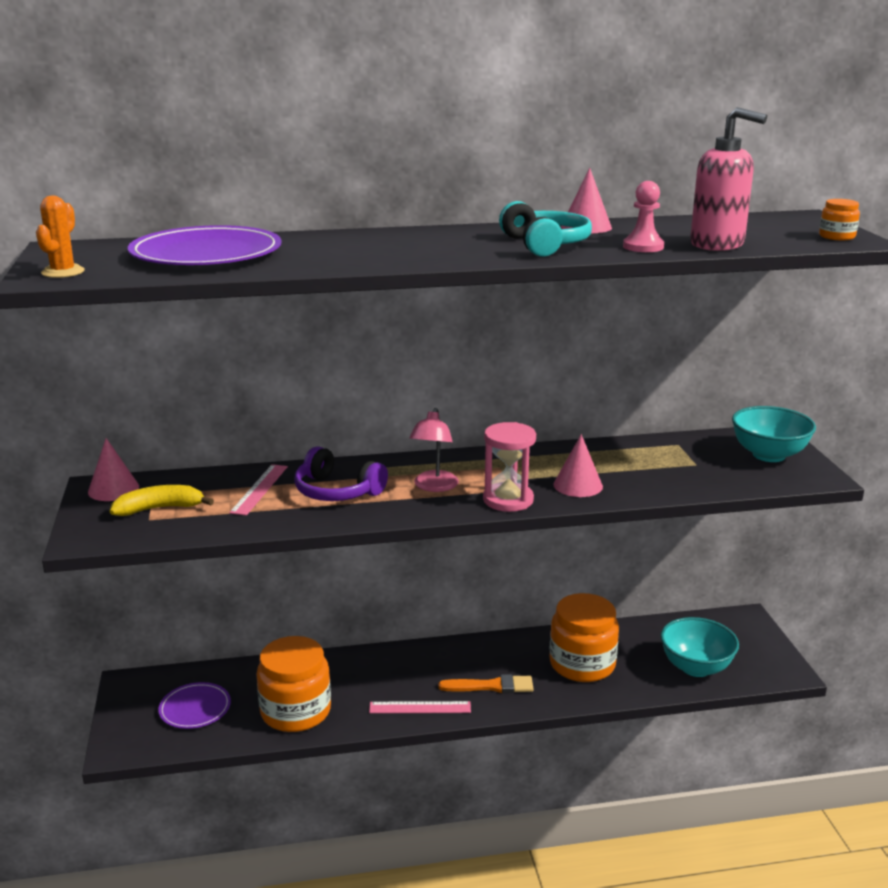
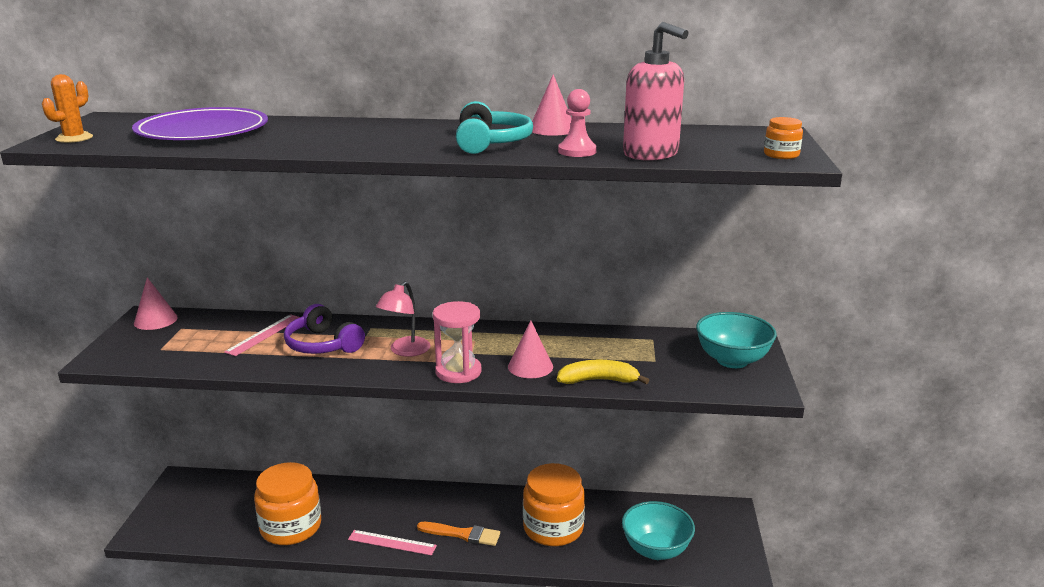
camera: 15 degrees right, 0 degrees up
yellow banana [110,485,214,516] -> yellow banana moved to [557,360,649,384]
purple plate [158,682,231,729] -> none

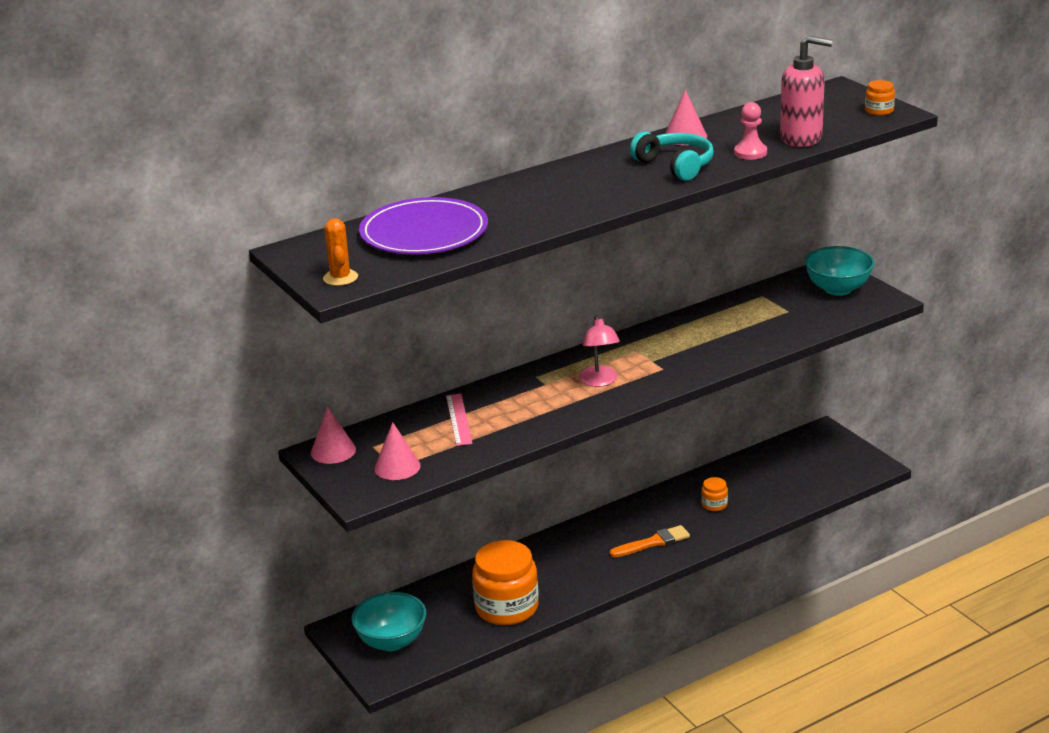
camera: 35 degrees left, 5 degrees up
purple headphones [284,304,365,354] -> none
pink ruler [348,530,437,555] -> none
pink hourglass [433,301,481,383] -> none
pink cone [508,320,553,378] -> pink cone moved to [374,422,421,480]
orange jar [523,463,585,546] -> orange jar [701,477,728,511], size x0.44
yellow banana [557,360,649,384] -> none
turquoise bowl [622,501,695,560] -> turquoise bowl moved to [352,592,426,651]

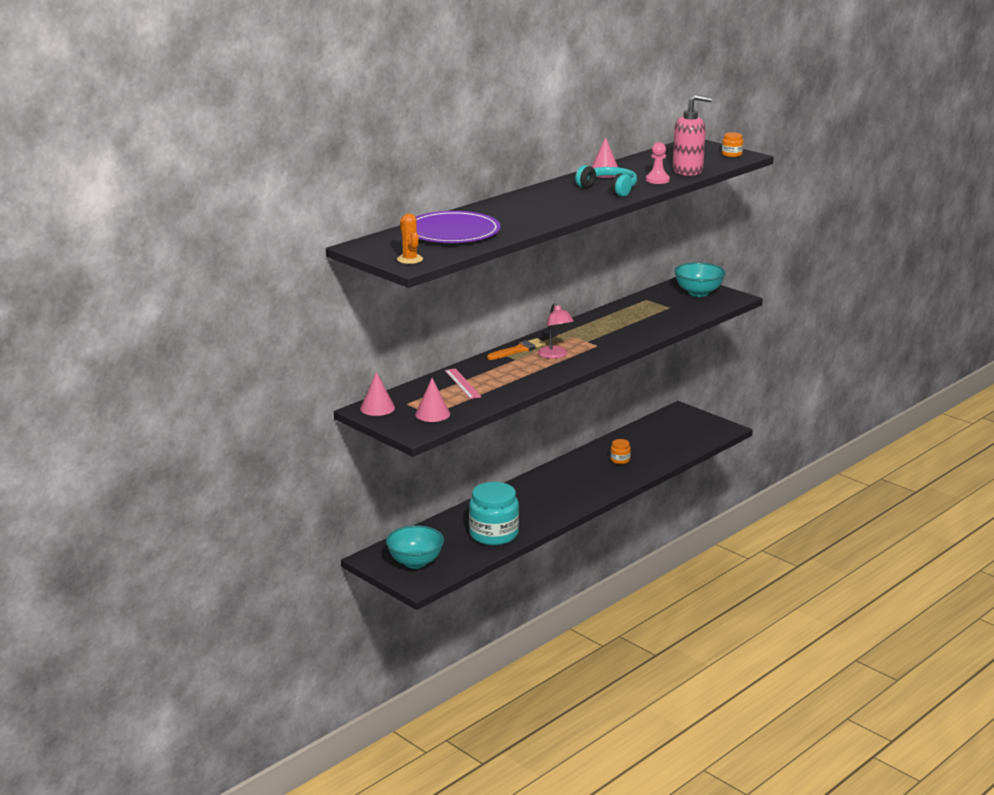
camera: 15 degrees left, 5 degrees down
orange jar [472,540,539,625] -> turquoise jar [469,482,519,545]
orange brush [610,525,690,557] -> orange brush moved to [487,338,546,360]

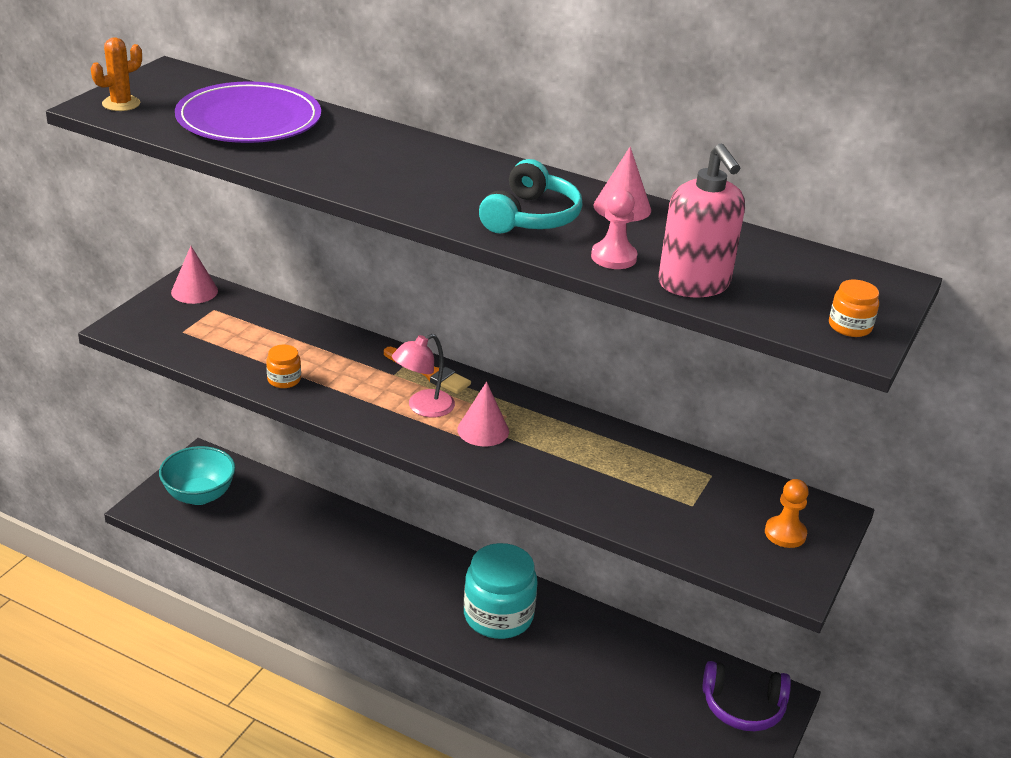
camera: 70 degrees right, 10 degrees up
pink cone [415,378,450,422] -> pink cone moved to [457,382,509,446]
pink ruler [445,368,481,399] -> none
turquoise jar [469,482,519,545] -> turquoise jar moved to [464,543,538,639]
orange jar [610,439,631,464] -> orange jar moved to [266,345,301,388]
turquoise bowl [674,262,726,297] -> orange pawn [765,479,809,548]
none -> purple headphones [702,661,791,731]

